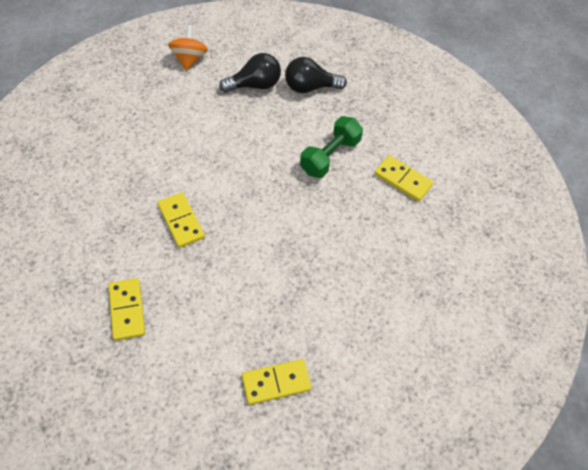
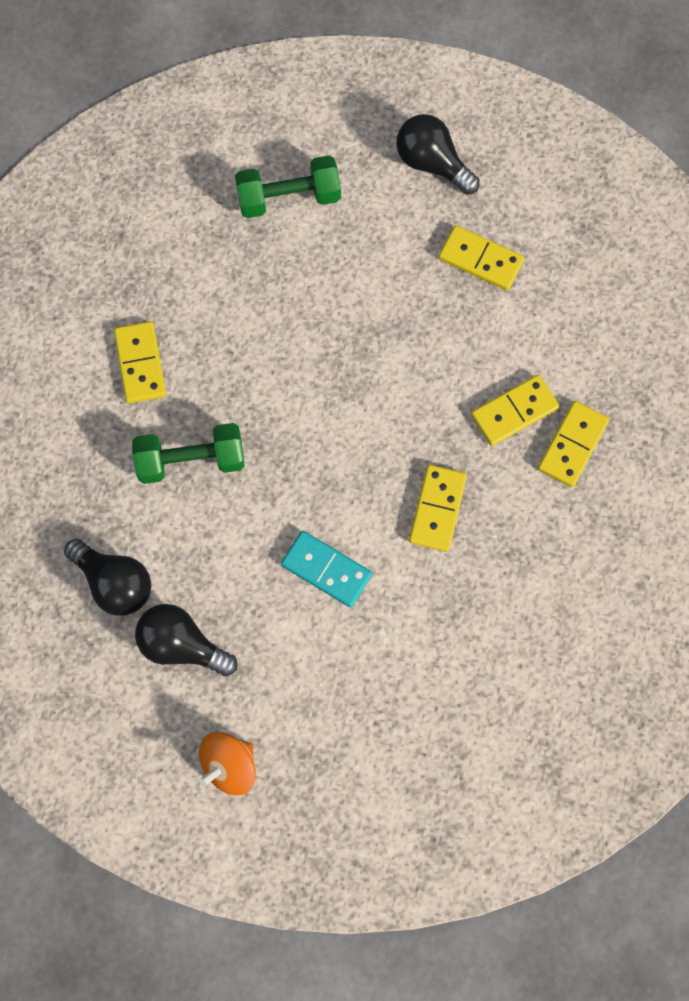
camera: 135 degrees left, 15 degrees up
none -> green dumbbell [235,155,341,218]
none -> turquoise domino [281,531,372,607]
none -> black light bulb [396,114,480,195]
none -> yellow domino [471,375,559,446]

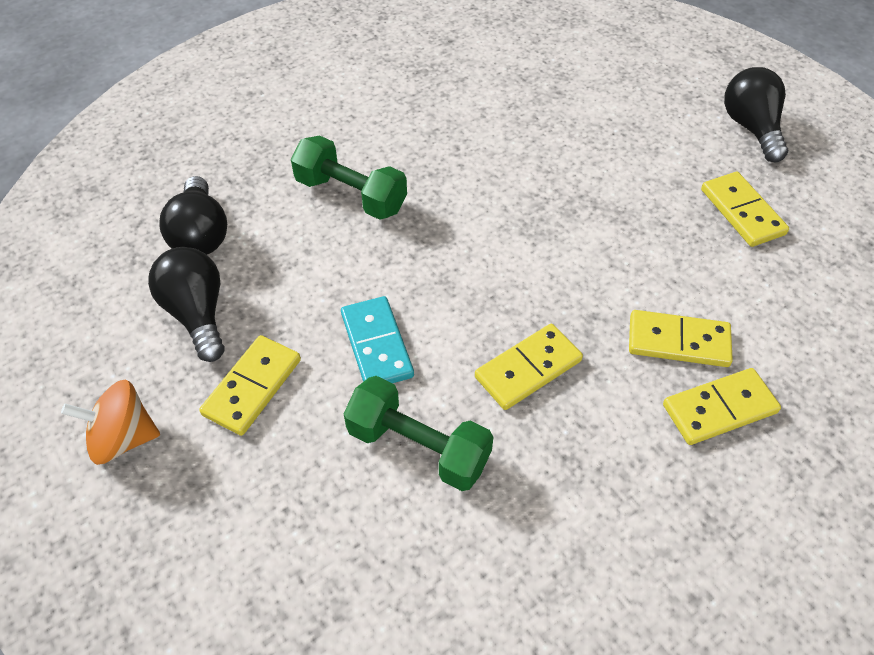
camera: 40 degrees right, 20 degrees down
yellow domino [114,321,166,403] -> yellow domino moved to [199,335,301,436]
green dumbbell [235,155,341,218] -> green dumbbell moved to [344,376,493,491]

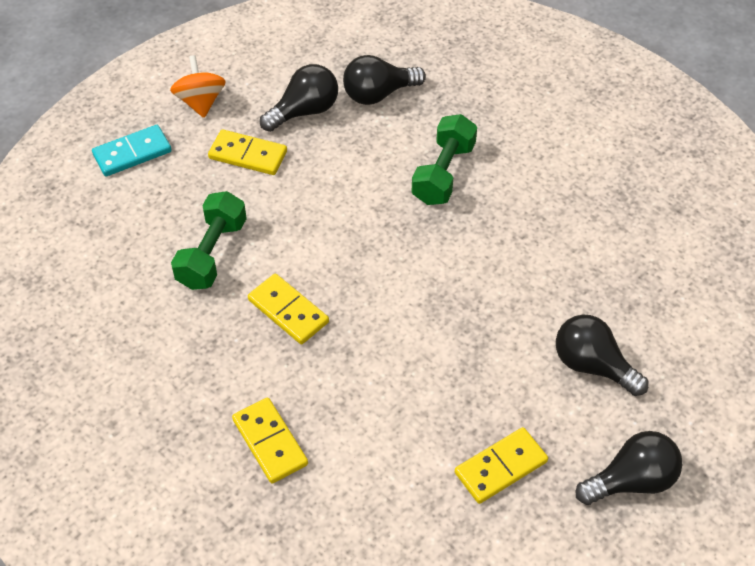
camera: 80 degrees right, 0 degrees up
turquoise domino [341,296,414,383] -> turquoise domino moved to [92,125,172,176]
yellow domino [629,310,733,367] -> none
none -> black light bulb [556,315,649,396]

